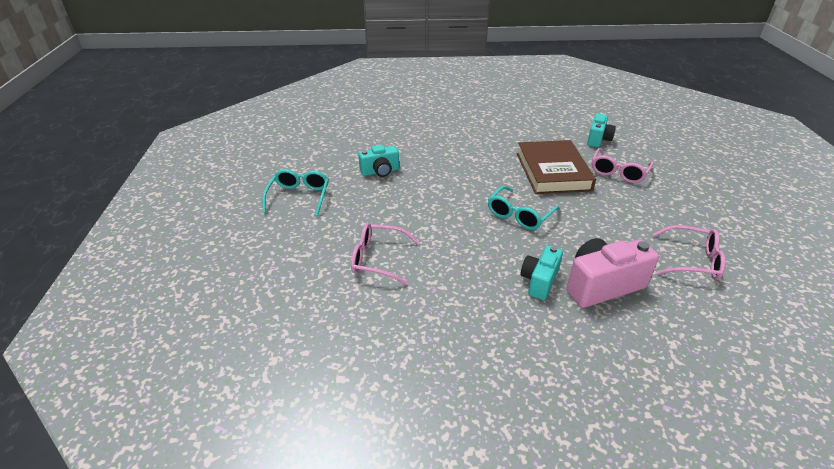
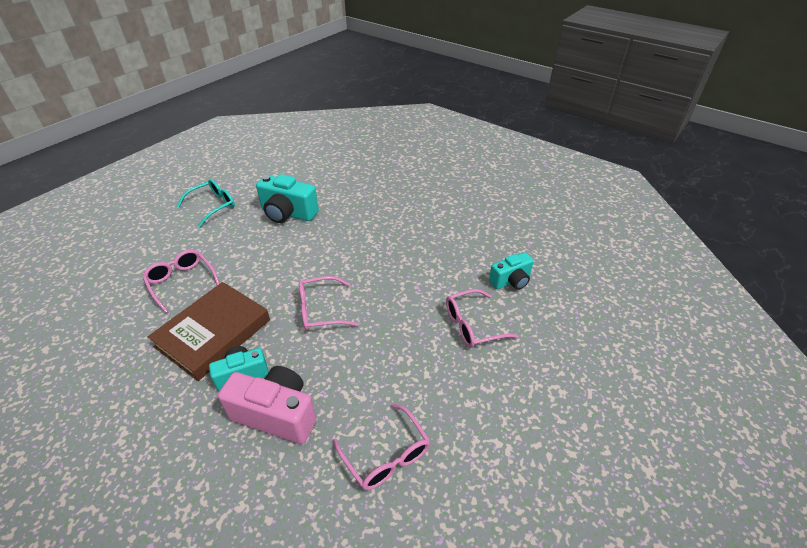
camera: 40 degrees right, 5 degrees up
turquoise camera [358,145,399,177] -> turquoise camera [256,174,319,223], size x1.58
turquoise glasses [488,186,560,230] -> pink glasses [299,276,358,331]
brown book [517,140,596,194] -> brown book moved to [148,282,270,381]

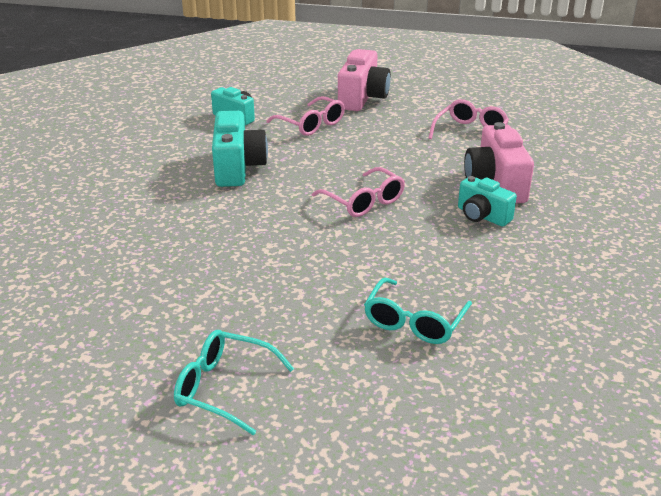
camera: 115 degrees left, 10 degrees down
pink glasses [143,250,220,313] -> turquoise glasses [364,278,472,344]
brown book [148,282,270,381] -> none
turquoise camera [256,174,319,223] -> turquoise camera moved to [212,111,268,187]
none -> pink camera [338,49,391,111]

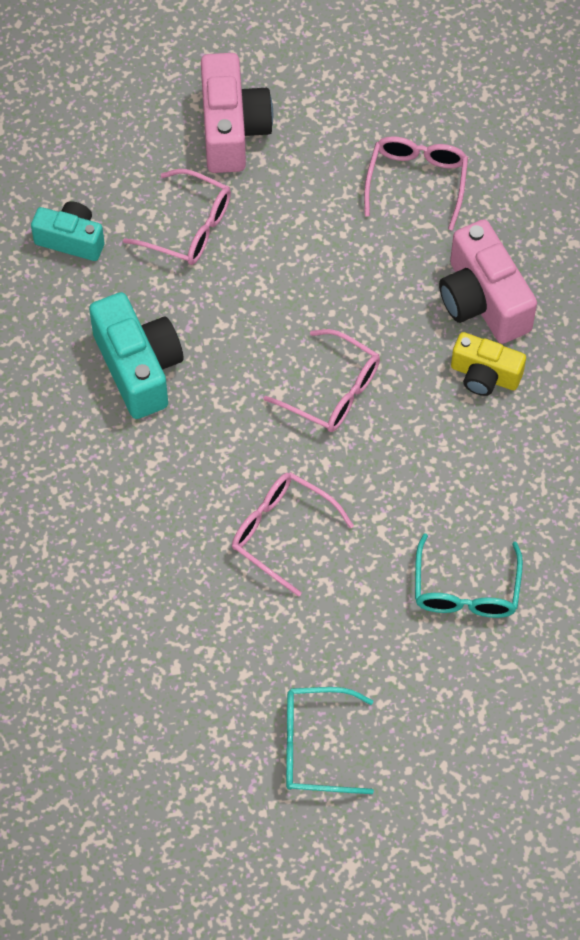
camera: 20 degrees left, 30 degrees up
turquoise camera [458,176,517,227] -> yellow camera [451,332,526,396]
none -> pink glasses [232,472,354,597]

